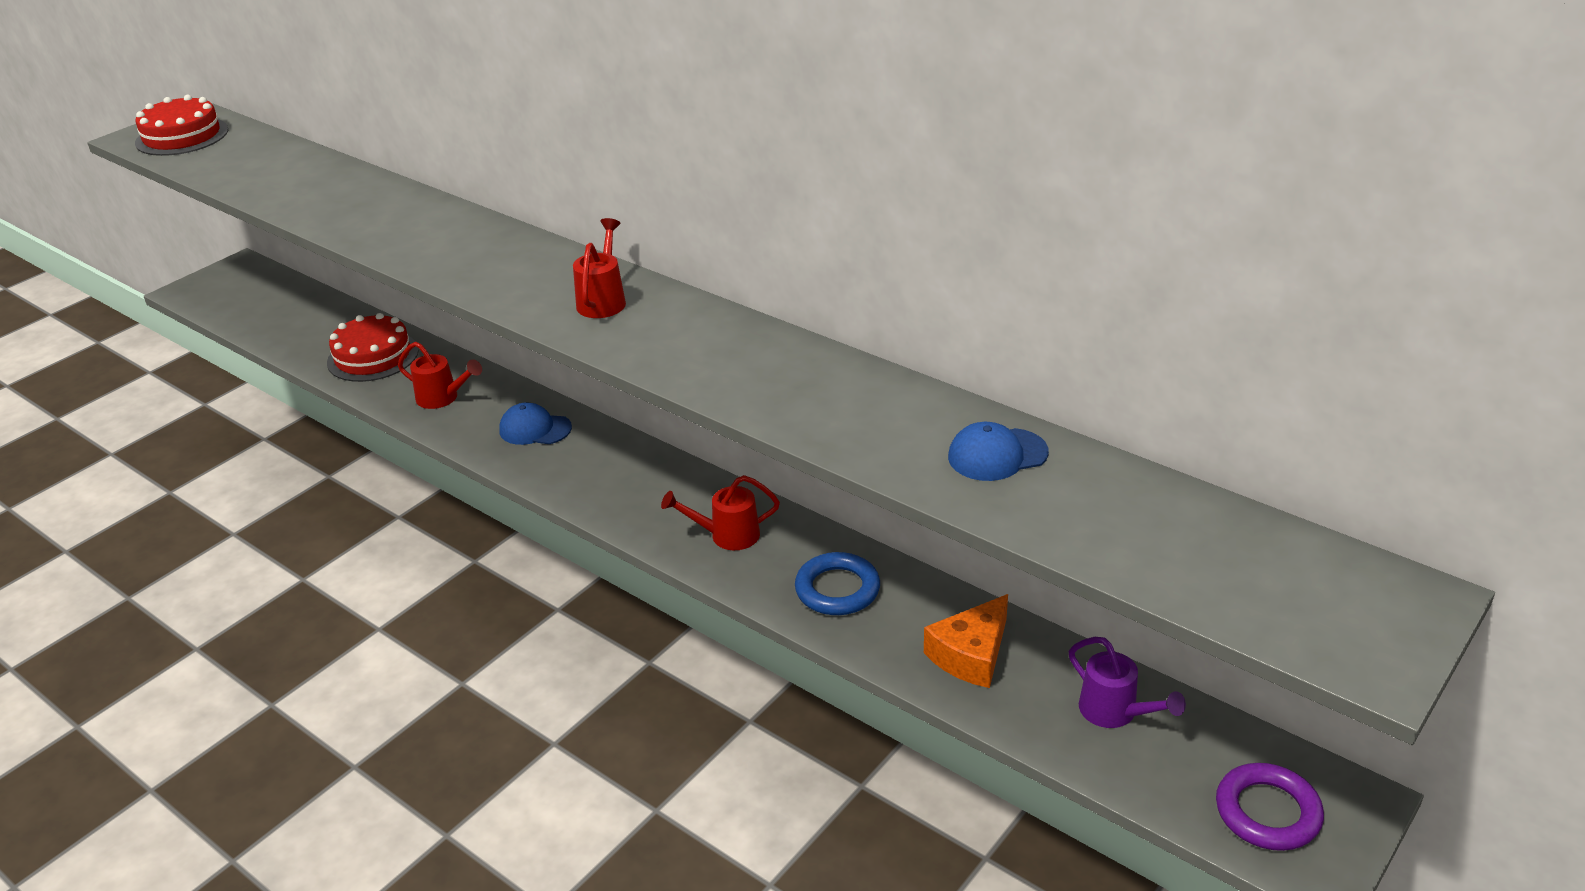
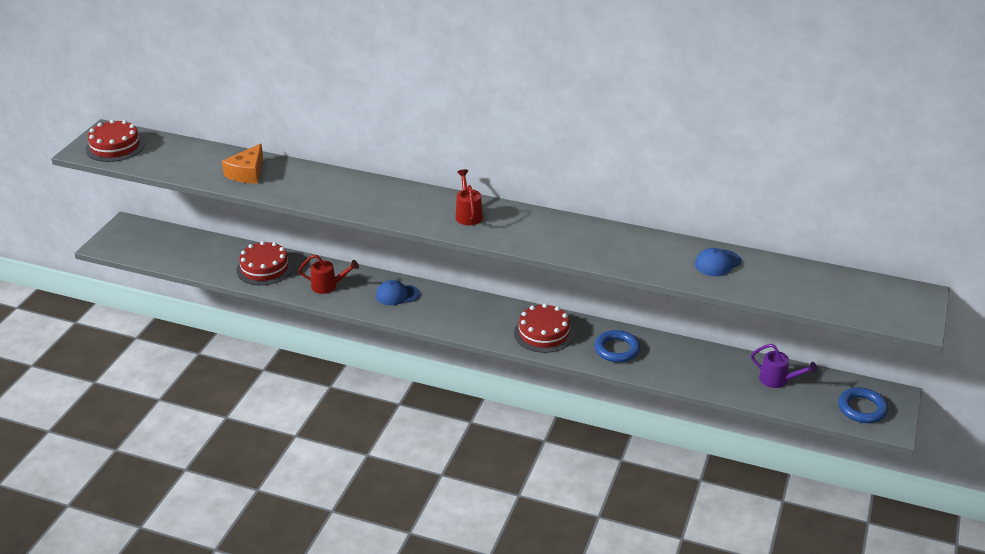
camera: 20 degrees left, 0 degrees up
red watering can [661,475,780,550] -> red cake [514,303,574,353]
orange cheese [924,594,1008,688] -> orange cheese moved to [222,144,263,184]
purple ring [1216,763,1324,851] -> blue ring [838,388,888,423]

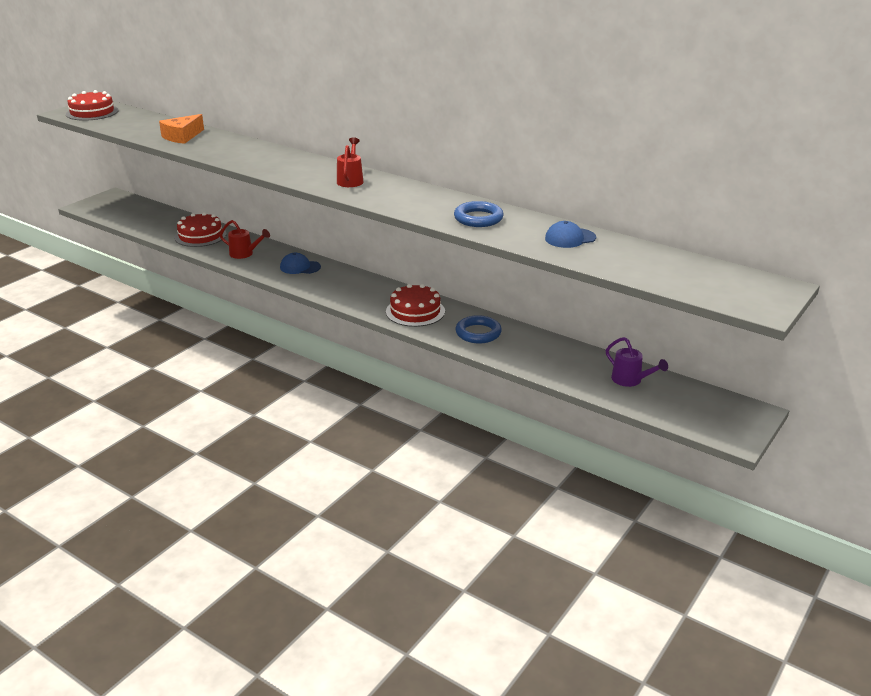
camera: 15 degrees right, 5 degrees down
blue ring [838,388,888,423] -> blue ring moved to [454,201,504,227]

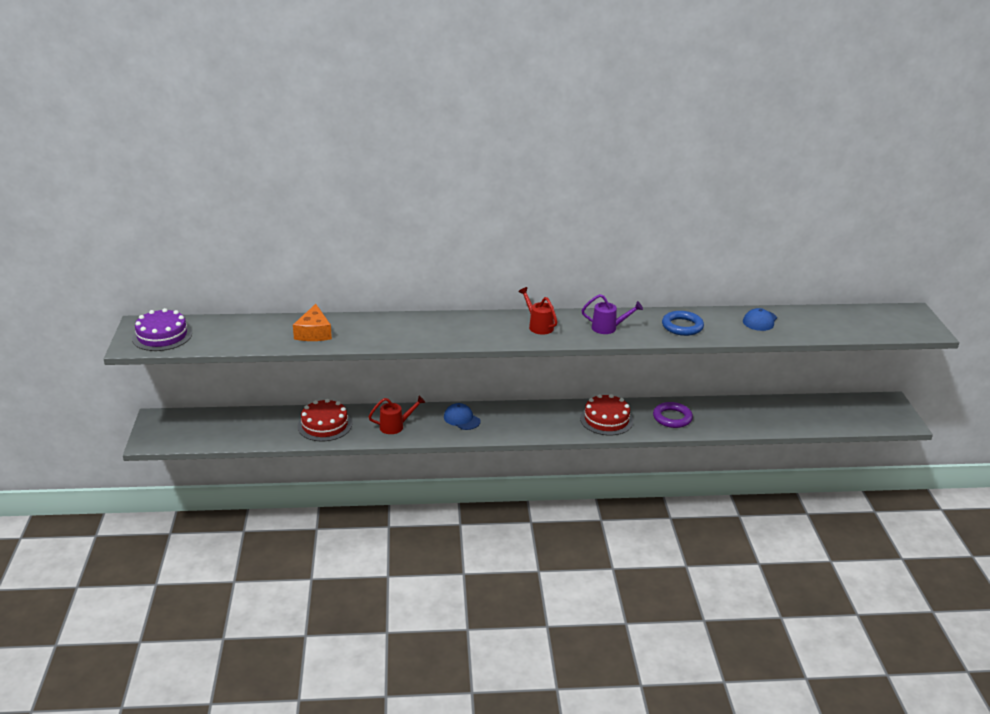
camera: 40 degrees left, 0 degrees up
red cake [66,90,119,121] -> purple cake [132,308,192,351]
blue cap [280,253,321,274] -> blue cap turned 75 degrees clockwise [444,403,481,430]
blue ring [456,315,502,343] -> purple ring [653,402,693,428]
purple watering can [606,337,668,387] -> purple watering can moved to [581,294,643,334]

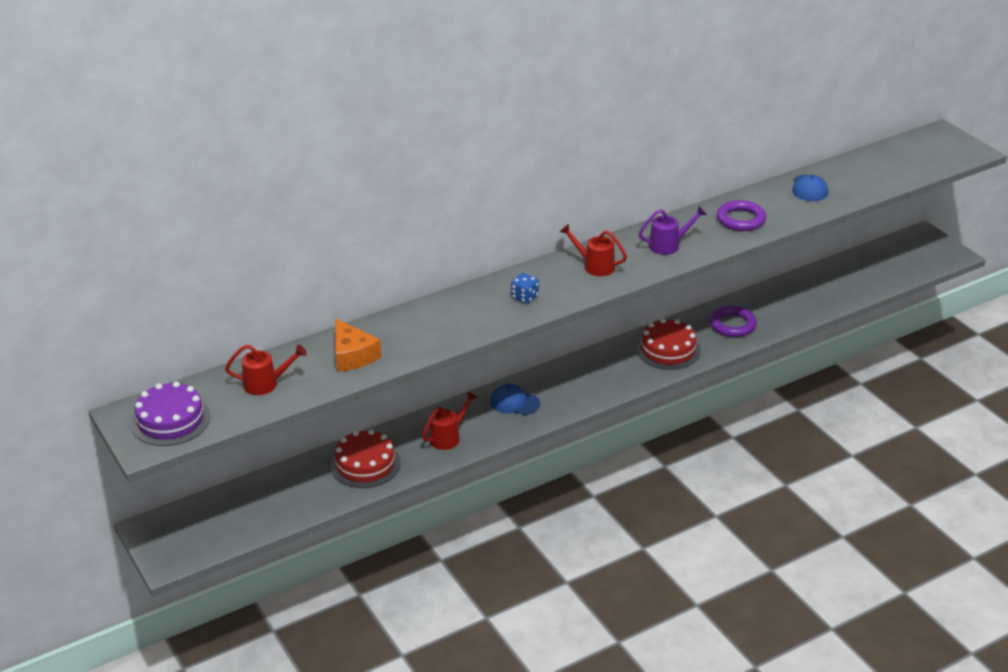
camera: 25 degrees left, 5 degrees up
blue ring [662,311,704,336] -> purple ring [717,200,766,231]
none -> red watering can [225,344,307,395]
none -> blue dice [511,273,539,304]

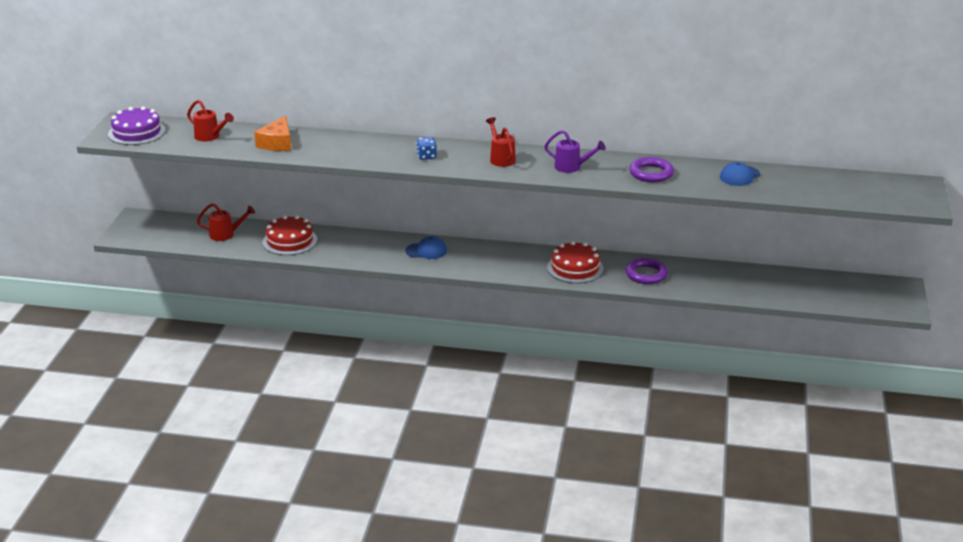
camera: 40 degrees right, 5 degrees down
red watering can [422,391,478,450] -> red watering can moved to [197,203,255,241]
blue cap [490,384,540,415] -> blue cap turned 120 degrees clockwise [405,236,447,259]

